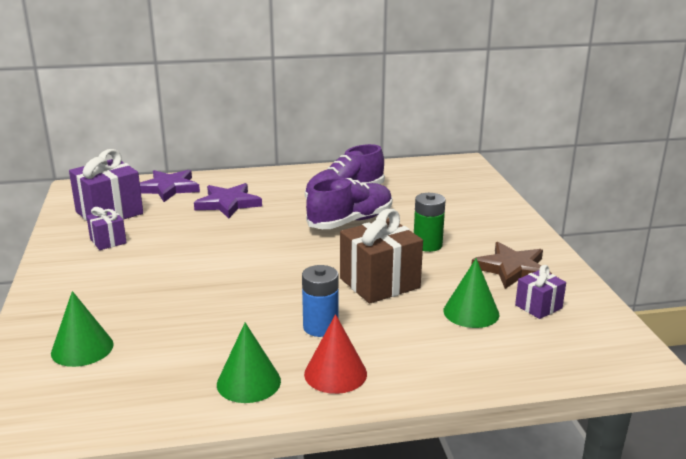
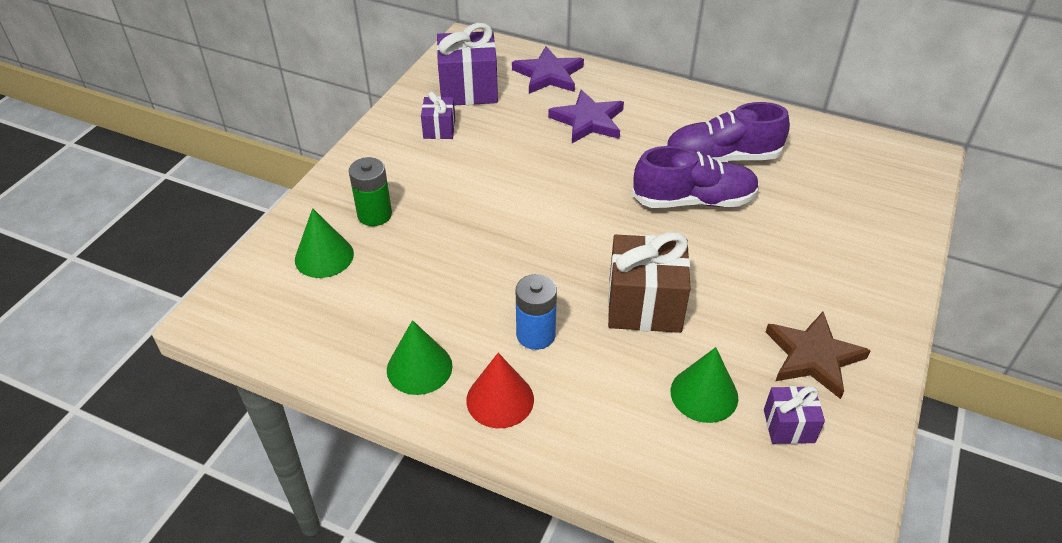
camera: 35 degrees right, 20 degrees up
green battery [414,193,446,252] -> green battery moved to [349,157,392,226]

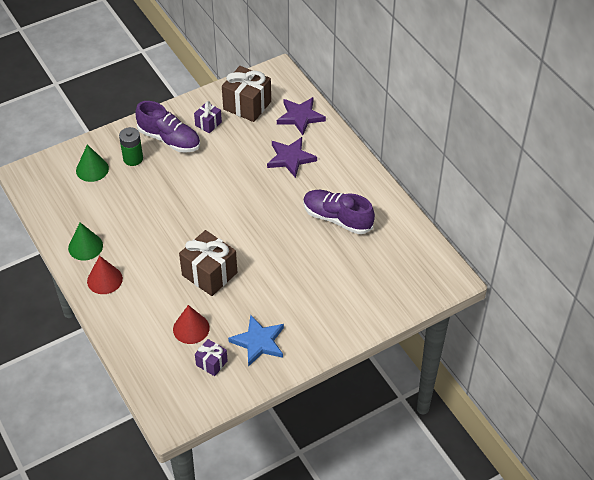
camera: 35 degrees right, 5 degrees up
purple gift [436,23,498,105] -> brown gift [222,66,271,122]
blue battery [516,274,557,350] -> none
purple shoe [632,146,759,208] -> purple shoe moved to [135,101,200,153]
green cone [670,347,738,423] -> red cone [173,305,210,344]
brown star [766,312,871,399] -> blue star [228,315,284,367]

